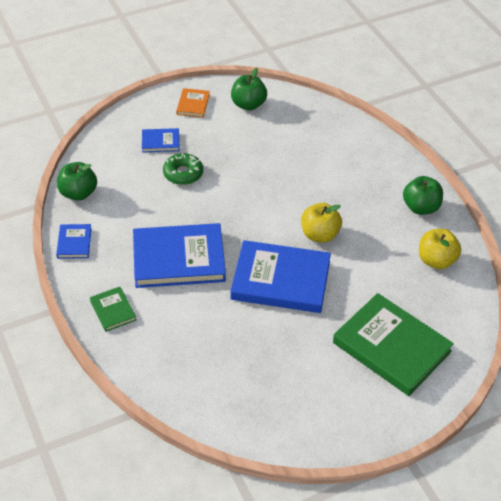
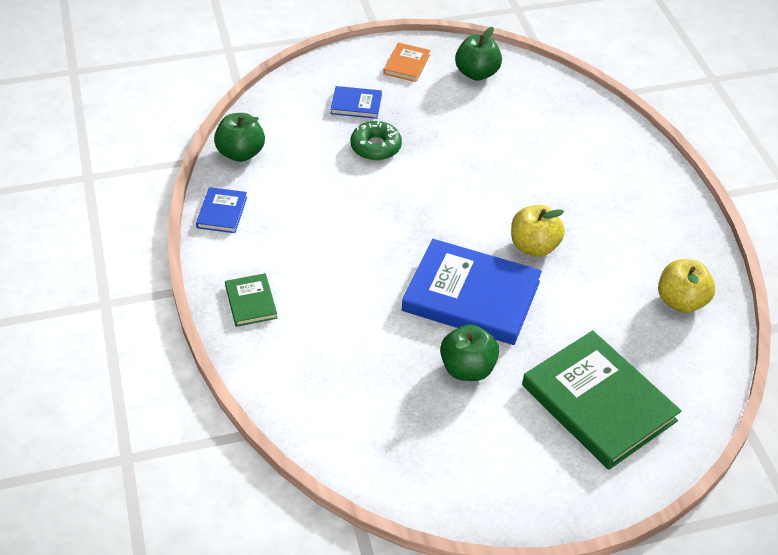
camera: 10 degrees right, 0 degrees up
blue book [133,223,226,288] -> none
green apple [403,176,443,215] -> green apple moved to [440,324,499,381]

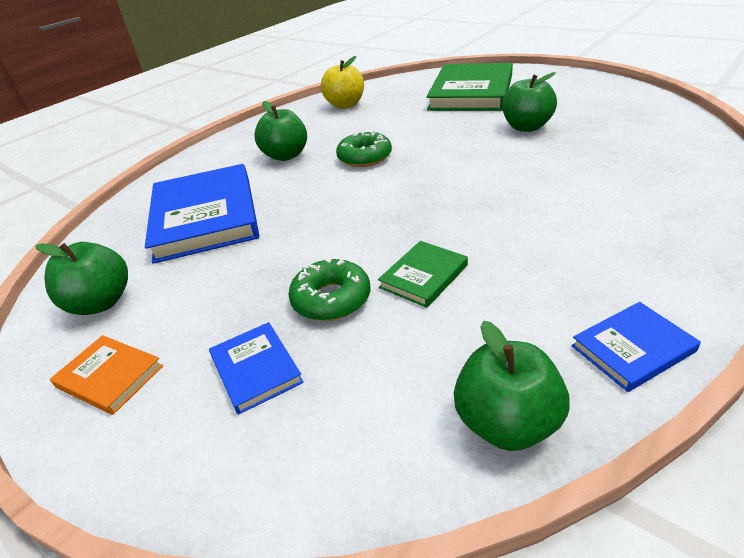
camera: 120 degrees left, 10 degrees down
green book [225,273,277,327] -> green book moved to [378,241,468,308]
orange book [383,43,431,82] -> orange book turned 45 degrees clockwise [50,335,163,415]
blue book [402,239,542,345] -> blue book moved to [145,164,259,264]
yellow apple [511,205,565,257] -> green donut [336,131,392,167]
none -> green apple [255,101,307,161]

